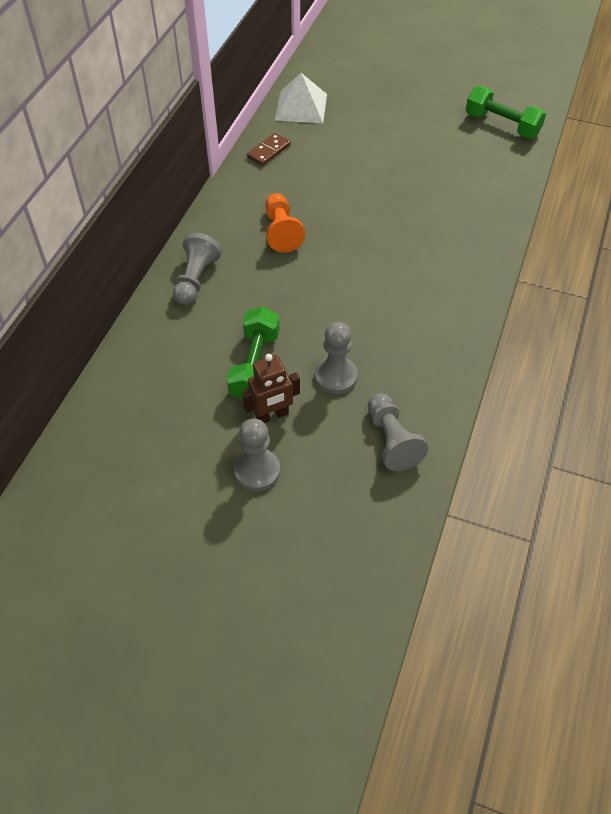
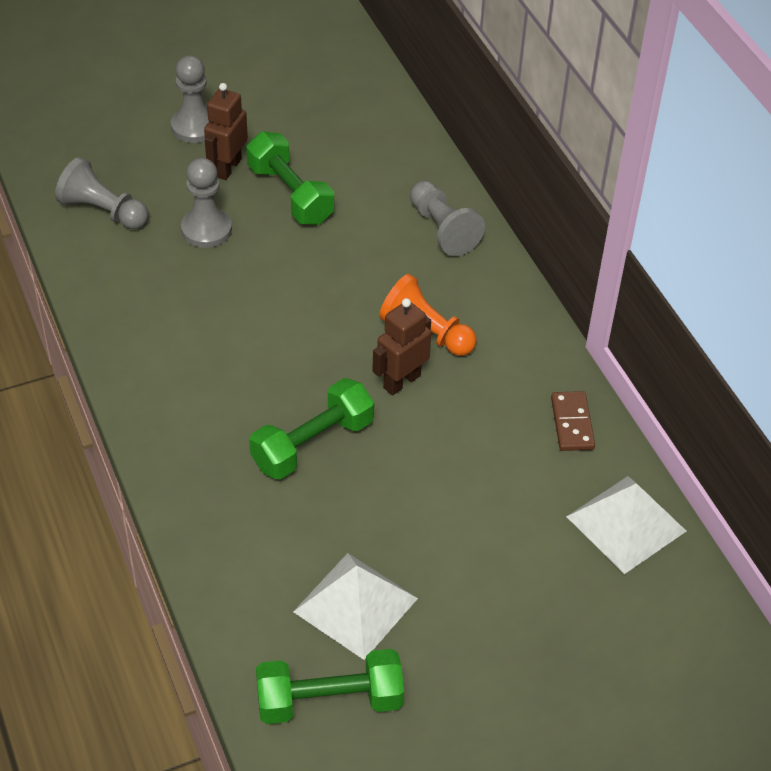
camera: 135 degrees right, 5 degrees down
none -> green dumbbell [249,378,374,479]
none -> white pyramid [293,553,418,660]
none -> brown robot [372,298,431,395]

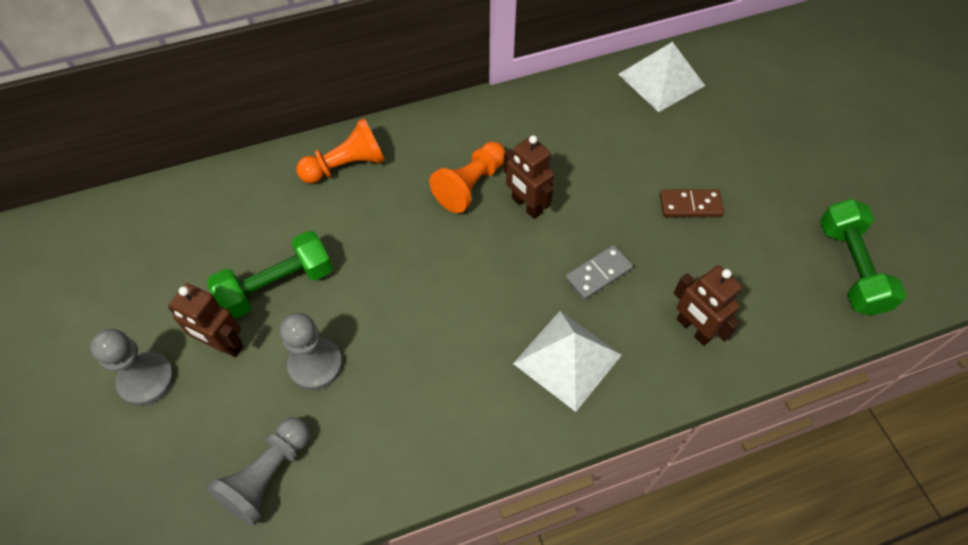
camera: 85 degrees left, 10 degrees up
green dumbbell [249,378,374,479] -> grey domino [565,245,633,300]
white pyramid [293,553,418,660] -> white pyramid moved to [513,311,622,412]
grey pawn [410,181,485,256] -> orange pawn [296,118,385,184]
brown domino [551,391,595,451] -> brown domino moved to [660,189,724,217]
none -> brown robot [674,265,742,345]

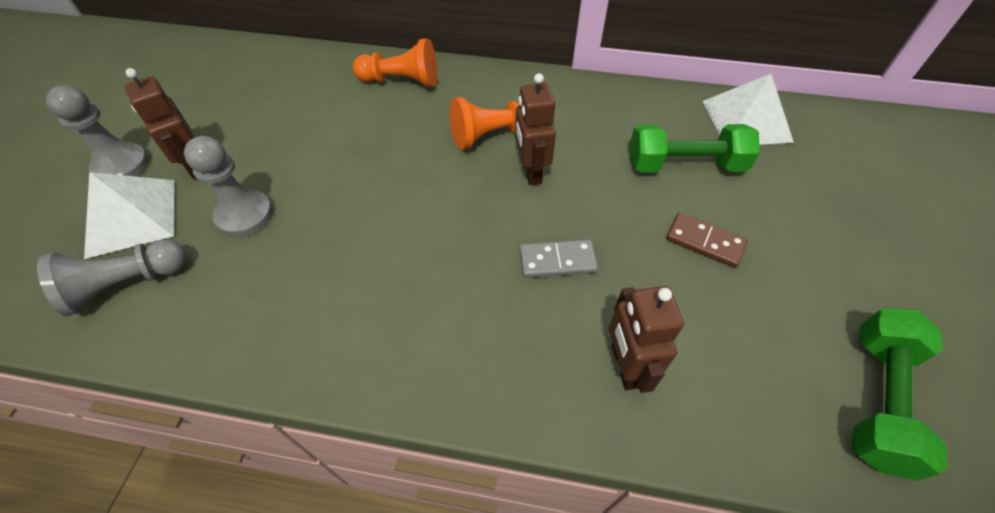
camera: 30 degrees right, 5 degrees down
green dumbbell [207,231,333,319] -> green dumbbell moved to [630,124,760,172]
white pyramid [513,311,622,412] -> white pyramid moved to [84,172,174,259]

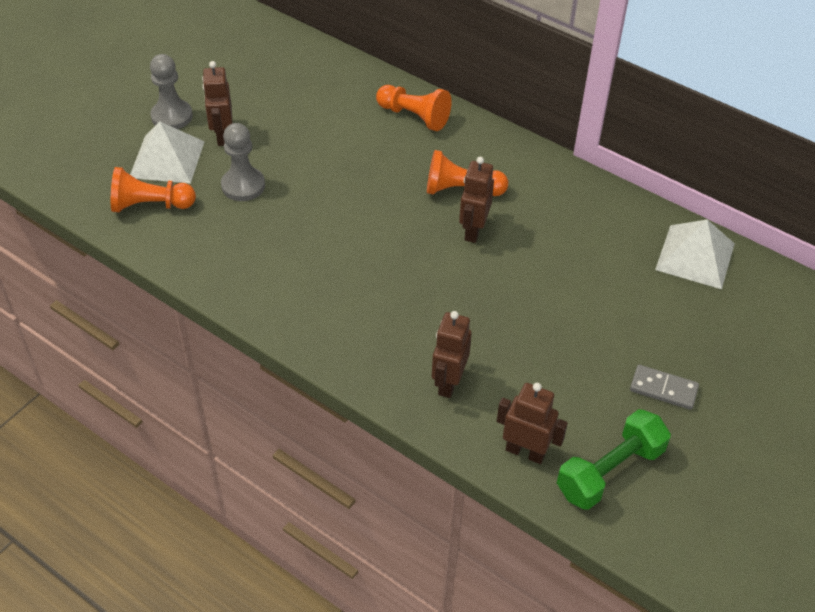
camera: 25 degrees right, 5 degrees down
grey pawn [37,240,187,316] -> orange pawn [111,167,196,212]
grey domino [519,240,598,278] -> grey domino moved to [630,365,699,410]
green dumbbell [630,124,760,172] -> none
brown domino [666,212,748,268] -> none
none -> brown robot [497,383,568,464]

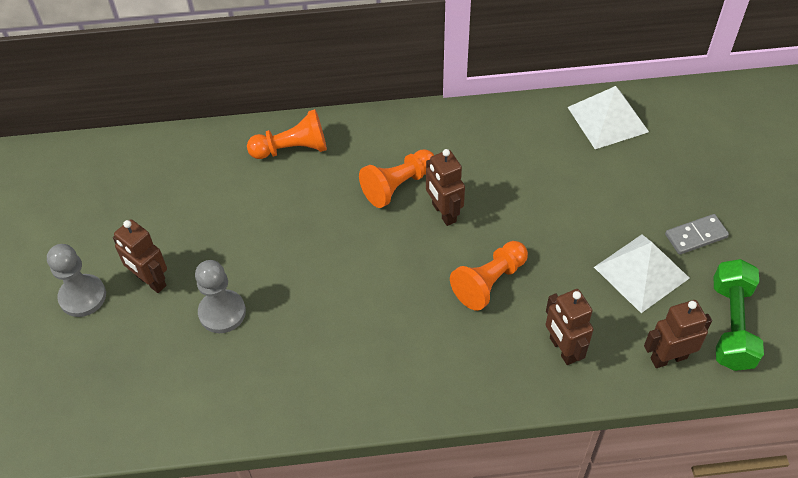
camera: 40 degrees left, 5 degrees up
orange pawn [111,167,196,212] -> orange pawn moved to [450,241,528,311]
white pyramid [130,122,205,184] -> white pyramid moved to [594,235,690,313]

